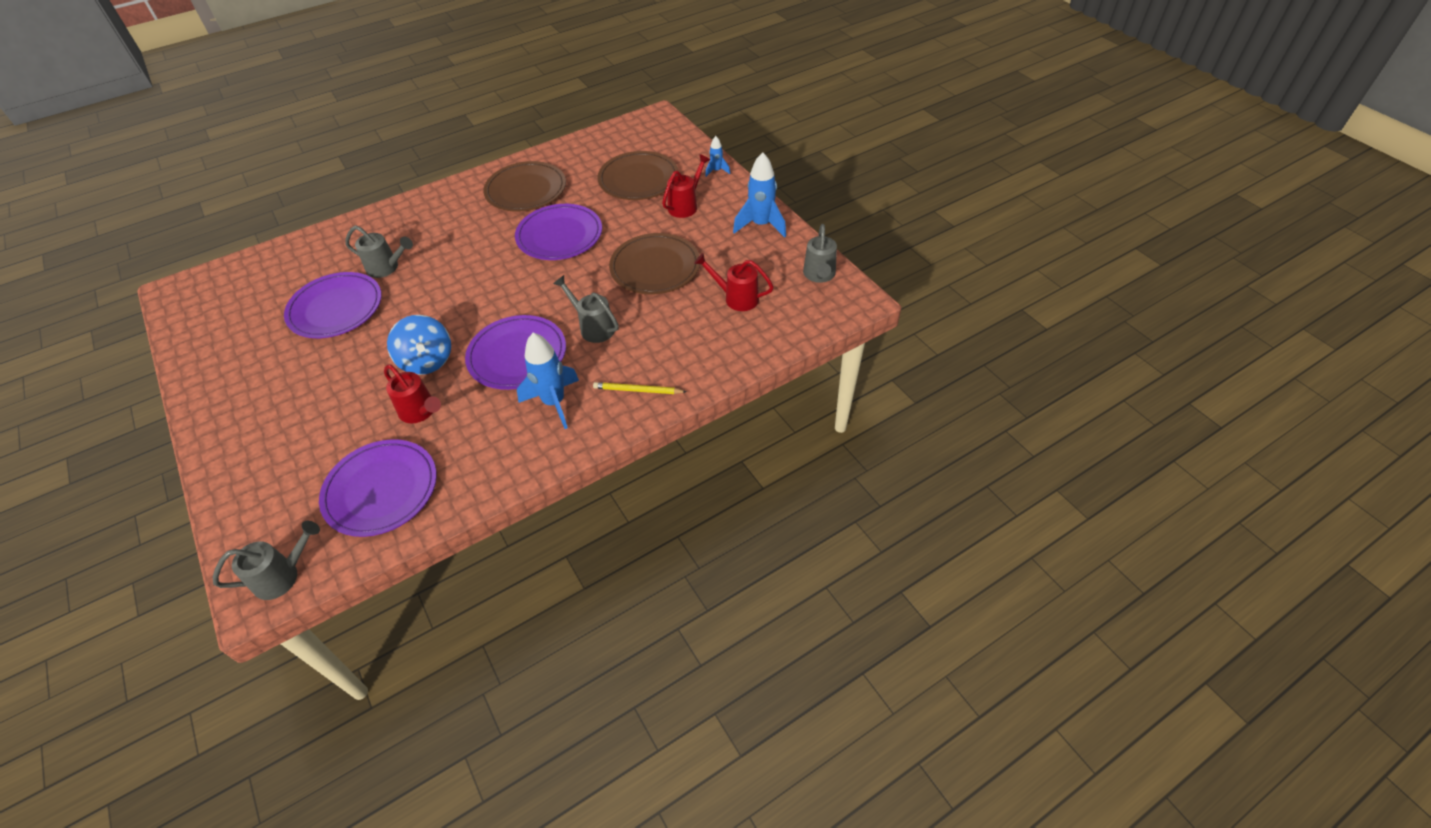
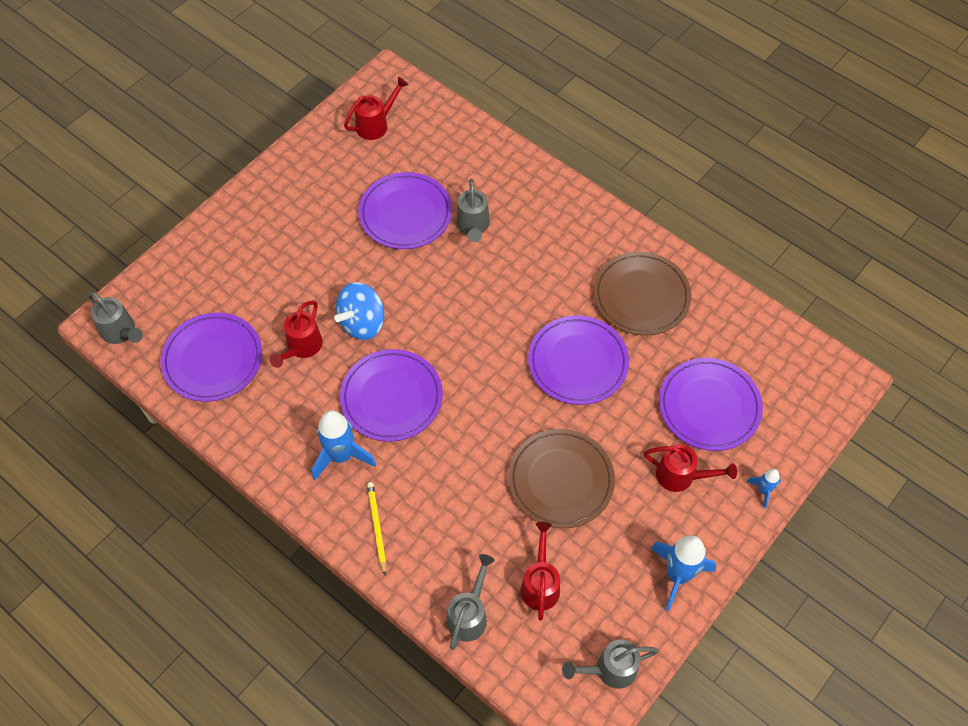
camera: 70 degrees right, 10 degrees up
grey watering can [553,275,619,343] -> grey watering can moved to [447,554,495,650]
brown plate [598,151,678,200] -> purple plate [659,358,763,451]
none -> red watering can [344,77,409,140]

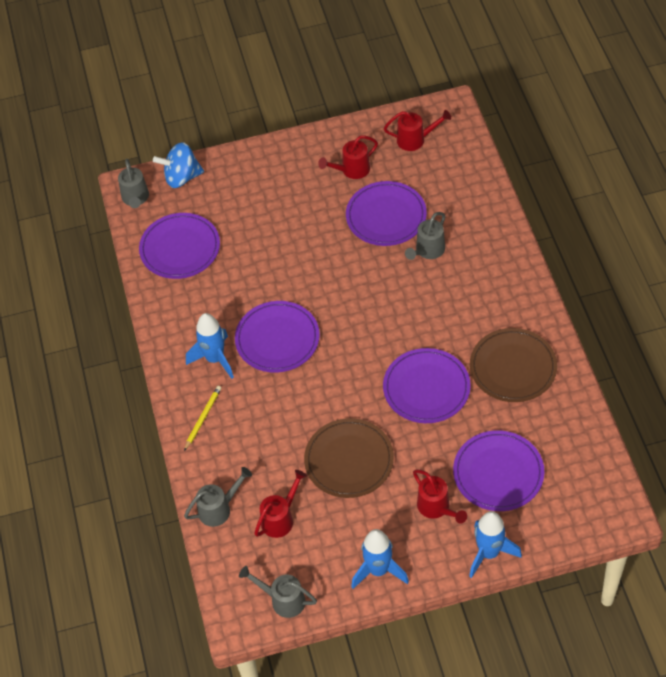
camera: 40 degrees right, 5 degrees down
red watering can [269,301,323,368] -> red watering can moved to [318,135,378,179]
blue spinning top [334,282,384,340] -> blue spinning top moved to [153,142,204,188]
blue rocket [746,469,781,509] -> blue rocket [469,511,522,578], size x1.95

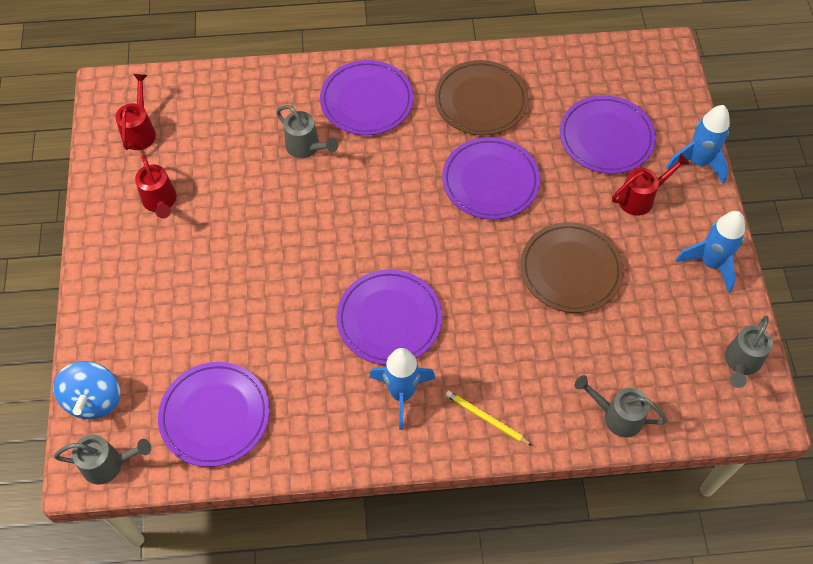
camera: 85 degrees left, 5 degrees up
grey watering can [184,467,252,527] -> grey watering can turned 45 degrees counterclockwise [575,375,667,437]
red watering can [254,470,307,538] -> none
purple plate [346,181,427,246] -> purple plate moved to [320,60,414,135]

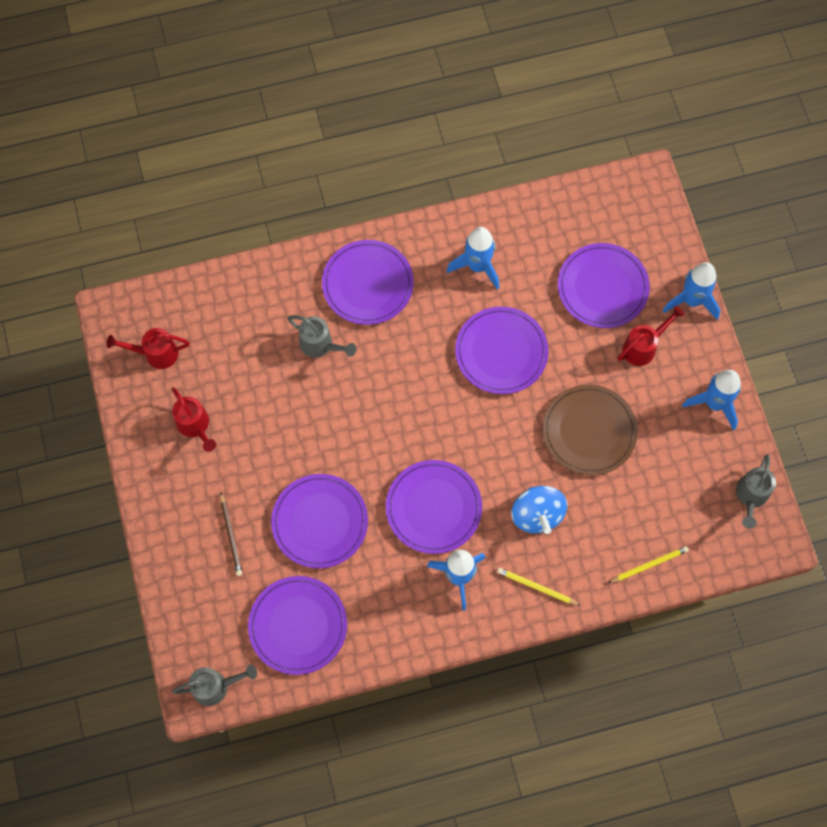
camera: 10 degrees left, 10 degrees up
blue spinning top [53,361,120,419] -> blue spinning top moved to [511,486,567,534]
red watering can [115,74,156,150] -> red watering can turned 90 degrees counterclockwise [106,328,190,369]
brown plate [434,60,528,136] -> blue rocket [447,227,500,290]
grey watering can [575,375,667,437] -> yellow pencil [608,546,689,583]
none -> brown pencil [220,492,242,576]
none -> purple plate [271,474,368,568]

